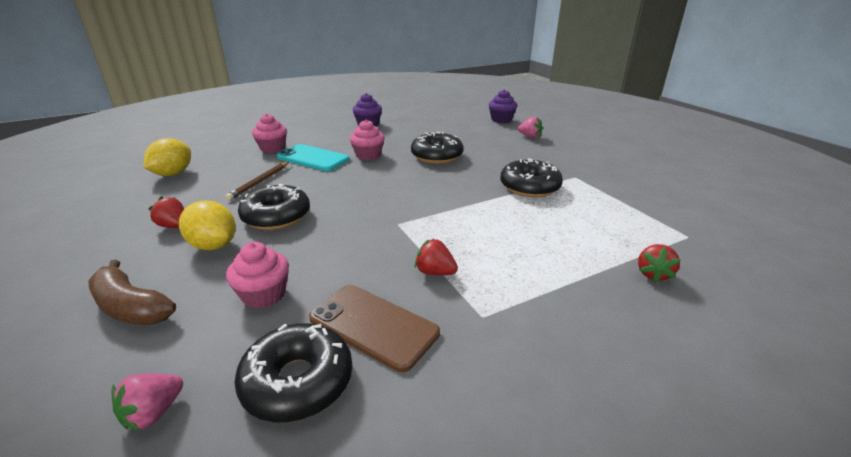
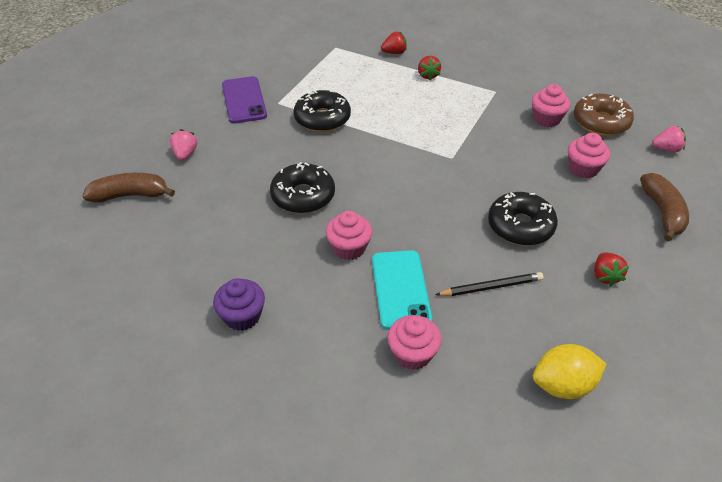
camera: 125 degrees left, 15 degrees up
yellow lemon [179,201,236,250] -> none
brown pencil [225,162,289,201] -> black pencil [435,272,544,296]
black donut [234,323,353,422] -> brown donut [574,94,634,136]
brown phone [309,285,440,372] -> pink cupcake [532,84,570,127]
red strawberry [415,239,458,275] -> red strawberry moved to [418,56,441,80]
purple cupcake [489,89,517,123] -> brown banana [82,173,175,203]
none -> purple phone [222,76,267,124]

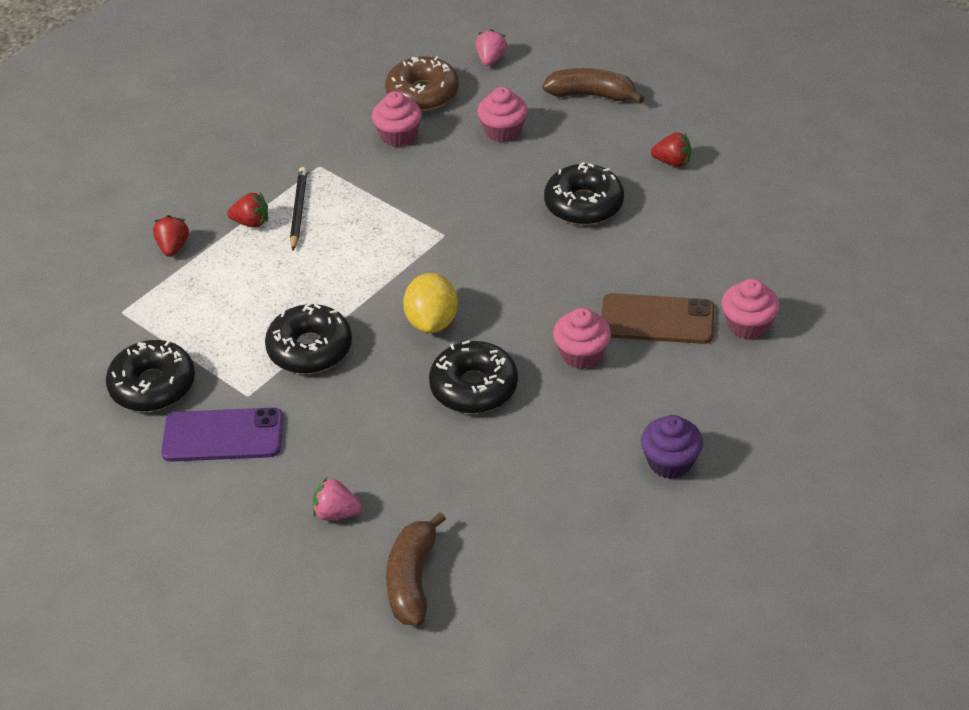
camera: 75 degrees left, 0 degrees up
turquoise phone [372,250,432,330] -> brown phone [601,293,714,344]
black pencil [435,272,544,296] -> black pencil moved to [290,167,307,251]
yellow lemon [533,344,606,399] -> yellow lemon moved to [403,273,458,333]
none -> black donut [106,340,195,412]

